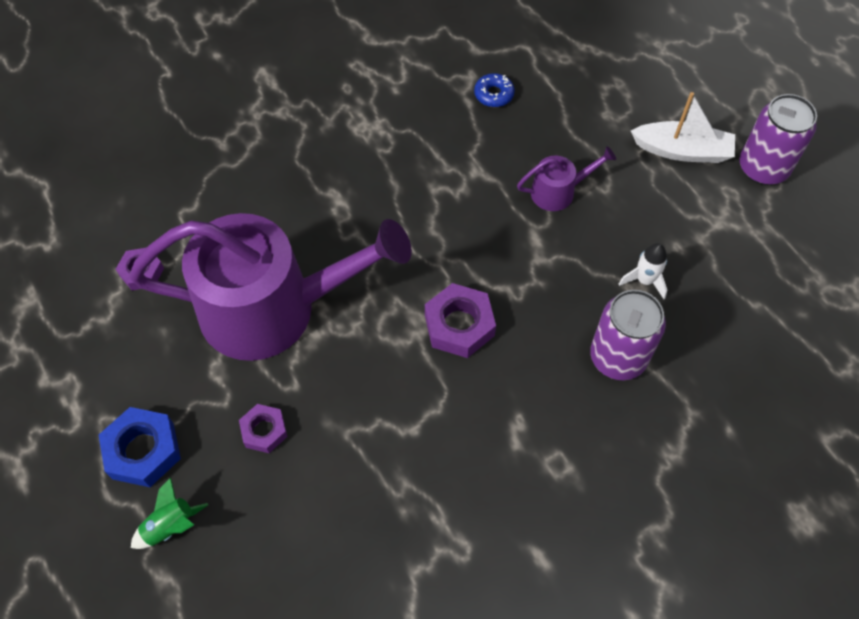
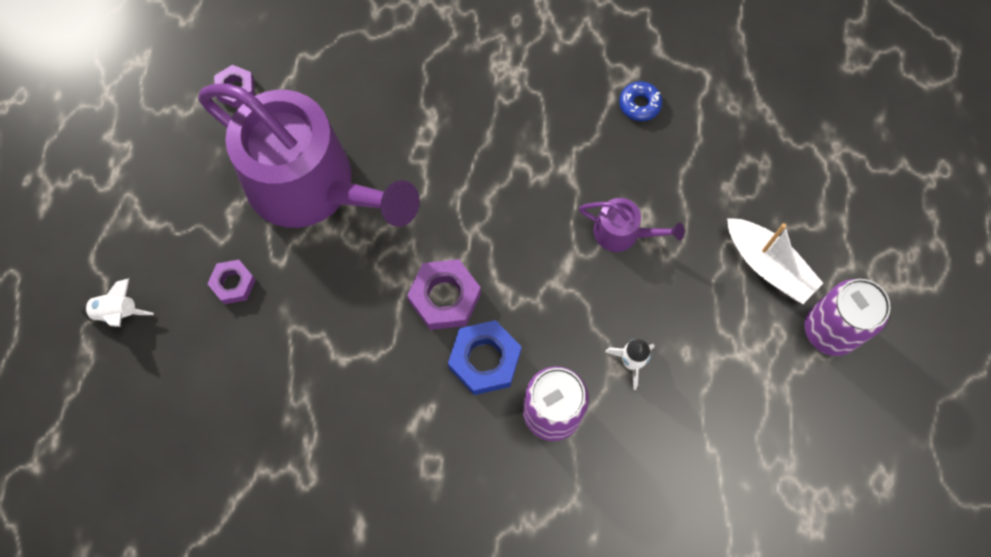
camera: 35 degrees right, 10 degrees up
blue nut [99,407,181,487] -> blue nut moved to [448,320,521,395]
green rocket [131,477,208,549] -> white rocket [80,278,153,327]

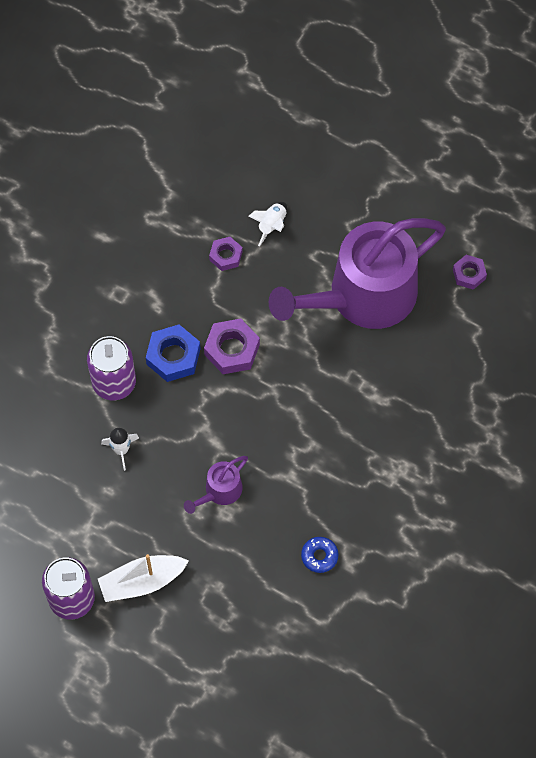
camera: 115 degrees right, 5 degrees down
white rocket [80,278,153,327] -> white rocket moved to [248,202,287,247]
purple nut [207,260,256,304] -> purple nut moved to [209,237,243,271]

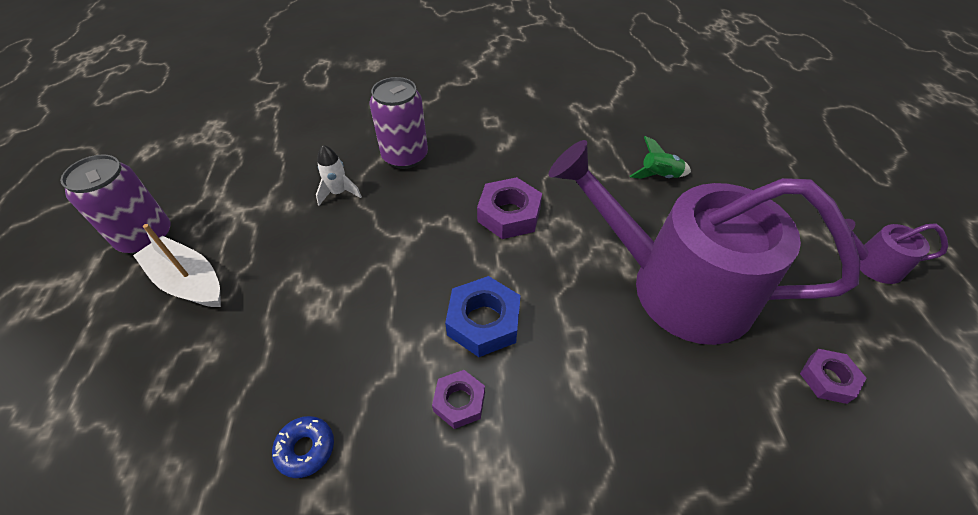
camera: 55 degrees right, 15 degrees down
blue nut [146,325,201,382] -> blue nut moved to [445,276,521,357]
purple watering can [184,456,248,514] -> purple watering can moved to [845,219,948,284]
purple nut [209,237,243,271] -> purple nut moved to [432,370,485,429]
white rocket [248,202,287,247] -> green rocket [630,136,691,179]

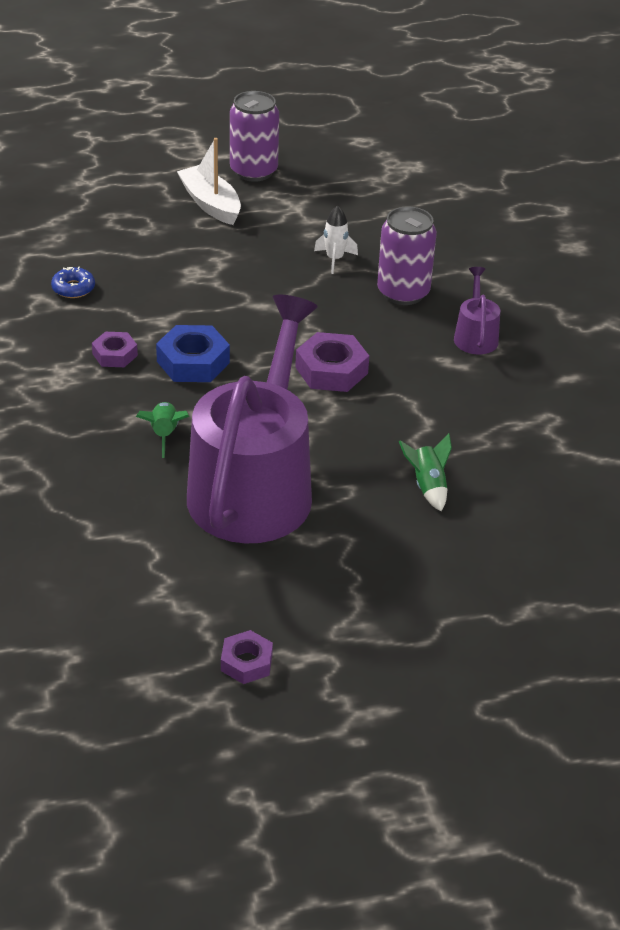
camera: 80 degrees right, 10 degrees down
white boat [133,224,221,307] -> white boat turned 60 degrees counterclockwise [177,138,241,225]
purple nut [800,349,866,404] -> purple nut moved to [221,630,273,684]
purple watering can [845,219,948,284] -> purple watering can moved to [454,267,500,355]
none -> green rocket [136,402,189,458]

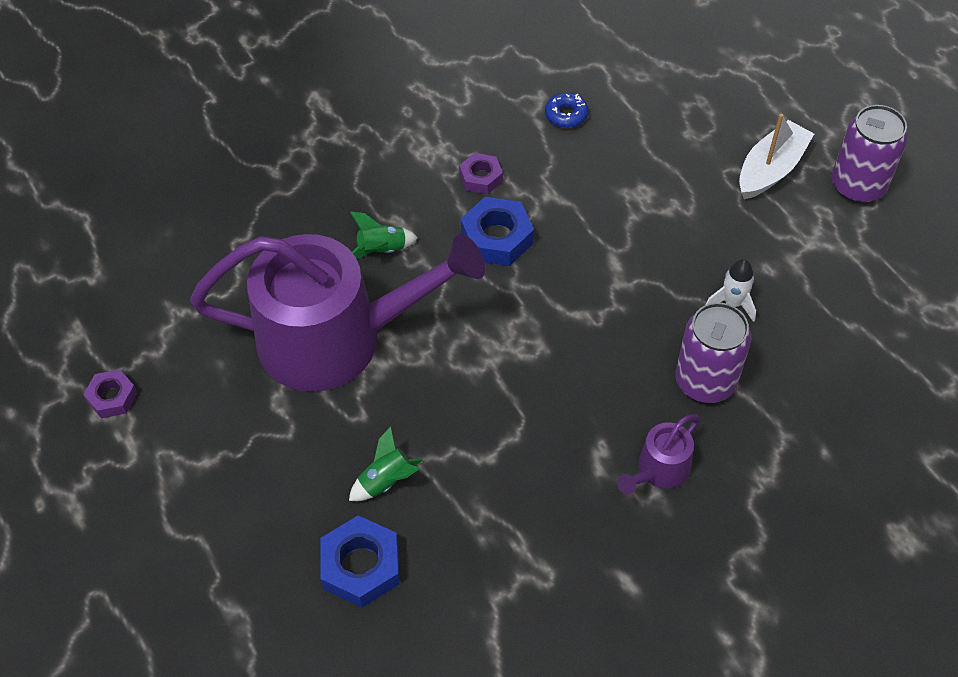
camera: 75 degrees right, 15 degrees up
purple nut [295,332,369,392] -> none
purple watering can [454,267,500,355] -> purple watering can turned 150 degrees clockwise [617,414,700,495]
none -> blue nut [321,515,400,607]

